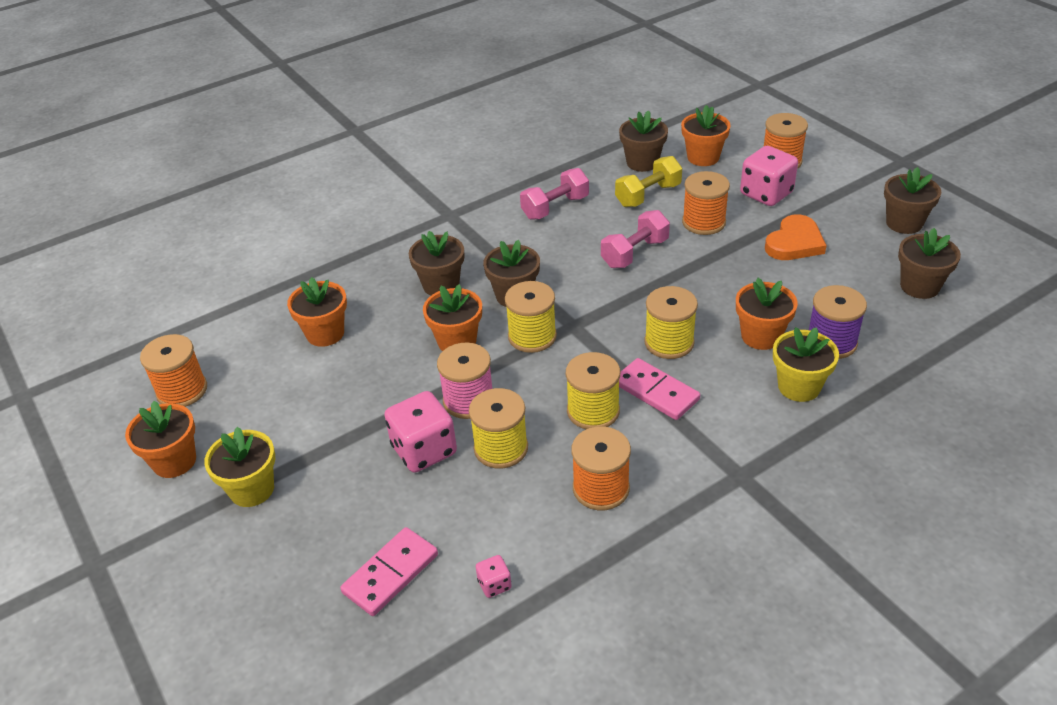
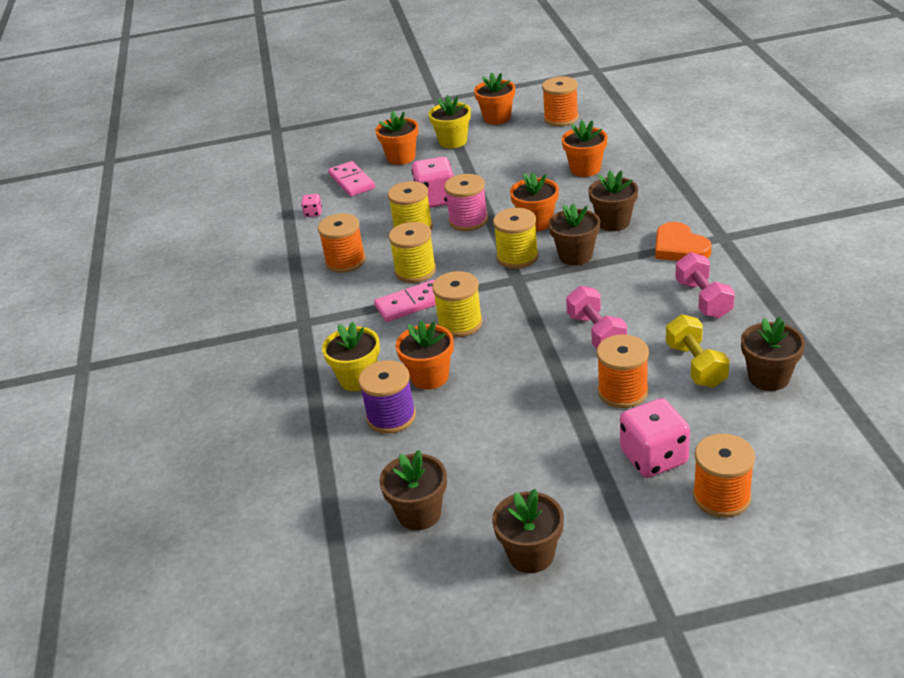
camera: 115 degrees right, 5 degrees down
orange flower pot [681,105,731,166] -> orange flower pot moved to [375,111,418,165]
orange heart [765,214,827,260] -> orange heart moved to [655,222,712,261]

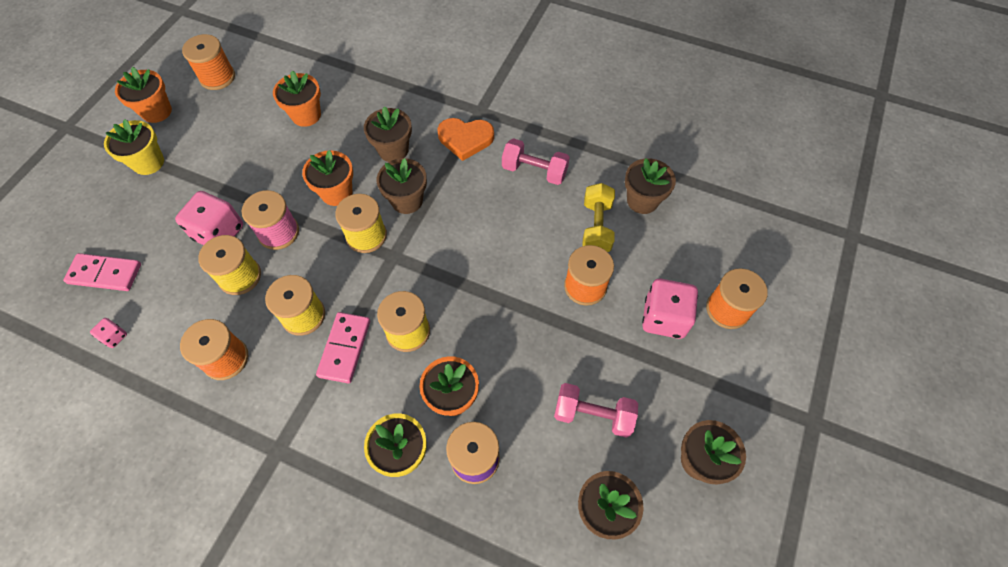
camera: 60 degrees left, 25 degrees up
orange flower pot [375,111,418,165] -> none
pink dumbbell [566,286,627,349] -> pink dumbbell moved to [554,383,638,438]
yellow dumbbell [666,314,730,388] -> yellow dumbbell turned 75 degrees clockwise [582,183,615,252]

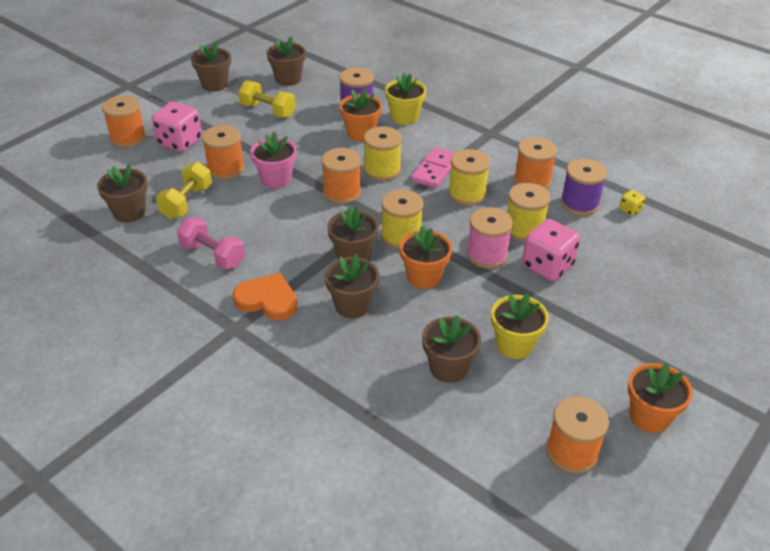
camera: 165 degrees left, 20 degrees down
pink domino [63,253,141,291] -> none
pink dice [90,318,127,348] -> yellow dice [619,190,645,216]
yellow flower pot [104,119,164,175] -> yellow flower pot moved to [491,293,549,359]
orange flower pot [273,70,321,127] -> brown flower pot [422,315,481,383]
pink dumbbell [554,383,638,438] -> yellow dumbbell [238,80,296,118]
none -> pink flower pot [250,131,297,189]
none -> orange spool [321,148,361,204]
none -> purple spool [560,159,607,216]

